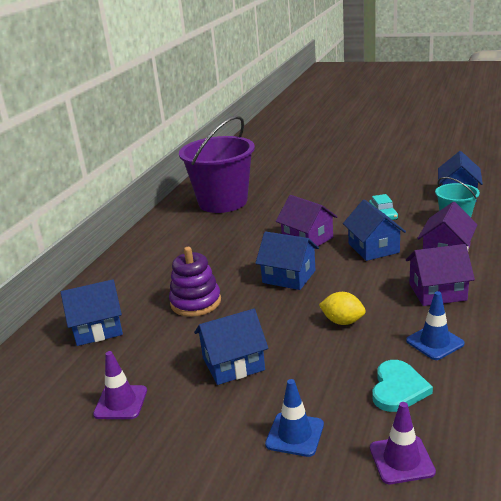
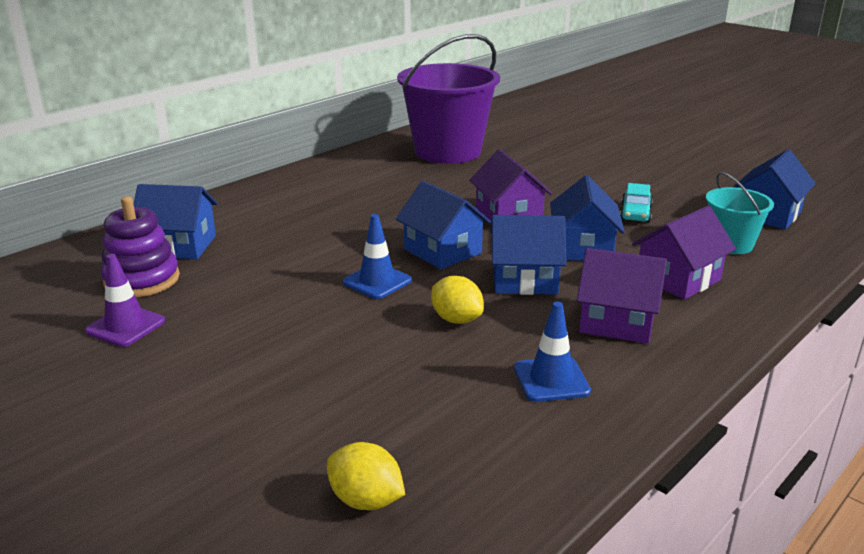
camera: 20 degrees right, 0 degrees up
purple stacking toy [169,247,221,317] -> purple stacking toy moved to [101,196,180,297]
blue house [194,309,268,385] -> blue house moved to [490,215,567,295]
blue traffic cone [265,379,324,457] -> blue traffic cone moved to [343,214,412,299]
purple traffic cone [370,402,436,484] -> yellow lemon [327,442,405,510]
turquoise heart [372,360,433,412] -> none

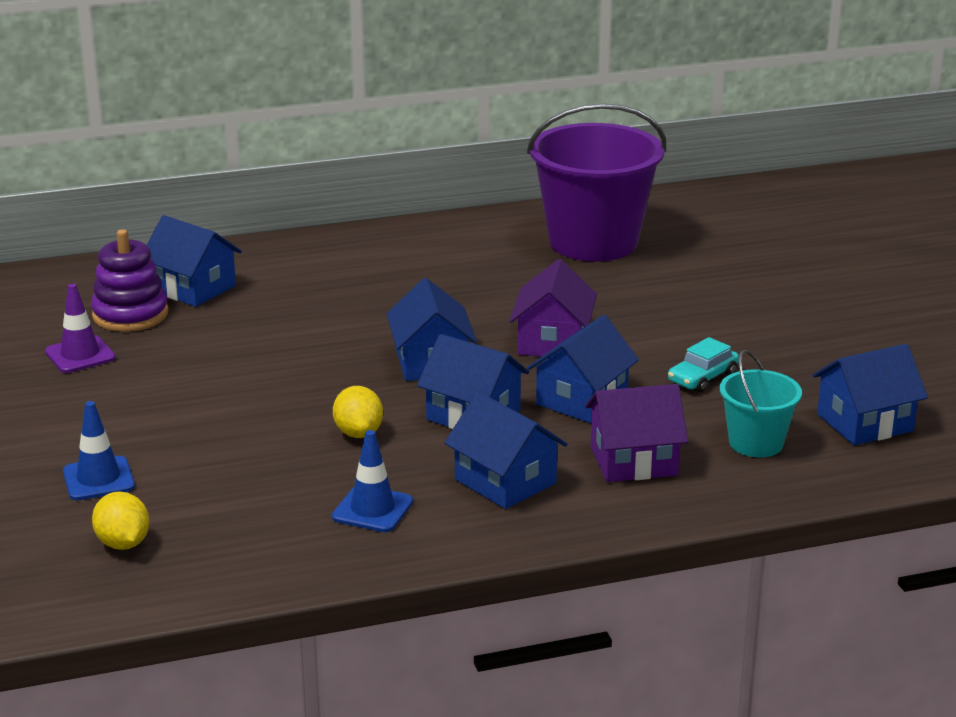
camera: 30 degrees right, 0 degrees up
blue traffic cone [343,214,412,299] -> blue traffic cone moved to [63,401,135,500]
purple house [577,248,667,344] -> blue house [444,392,567,509]

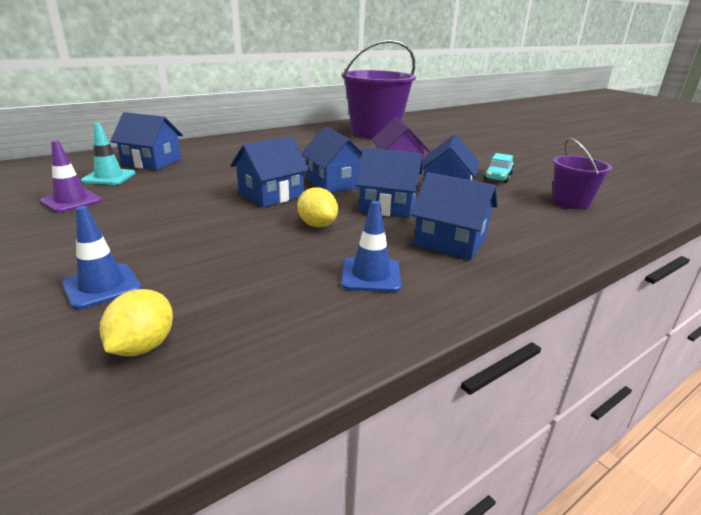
camera: 20 degrees left, 0 degrees up
purple stacking toy [91,229,168,332] -> turquoise traffic cone [81,123,135,185]
yellow lemon [92,491,149,550] -> yellow lemon turned 60 degrees clockwise [100,289,173,356]
purple house [585,384,688,482] -> none
turquoise bucket [720,350,802,457] -> purple bucket [553,138,612,209]
blue house [812,344,928,446] -> blue house moved to [230,136,310,207]

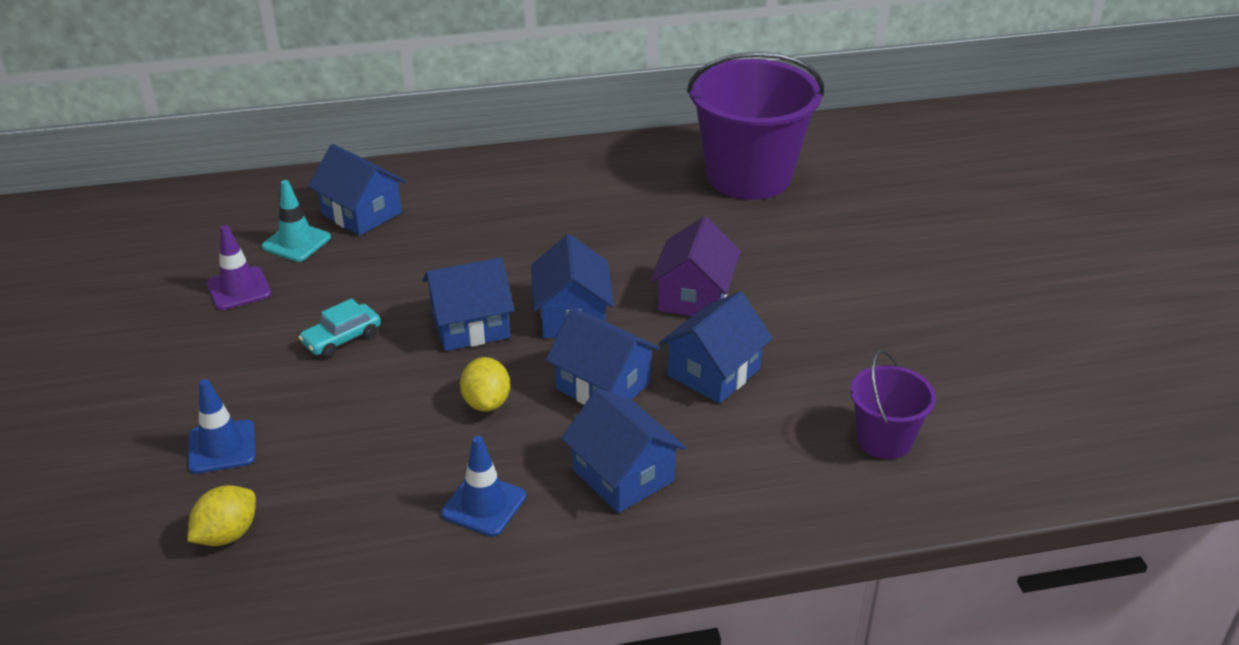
camera: 25 degrees right, 10 degrees up
turquoise car [484,153,514,183] -> turquoise car moved to [298,298,381,358]

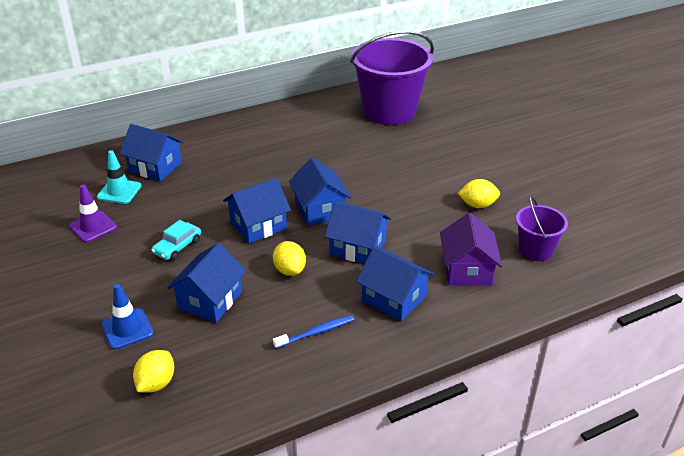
camera: 15 degrees left, 0 degrees up
blue traffic cone [441,436,526,537] -> blue toothbrush [273,315,354,349]
purple house [650,217,741,316] -> purple house moved to [440,213,502,285]
blue house [659,291,773,403] -> blue house moved to [167,243,246,322]
none -> yellow lemon [458,179,500,208]

